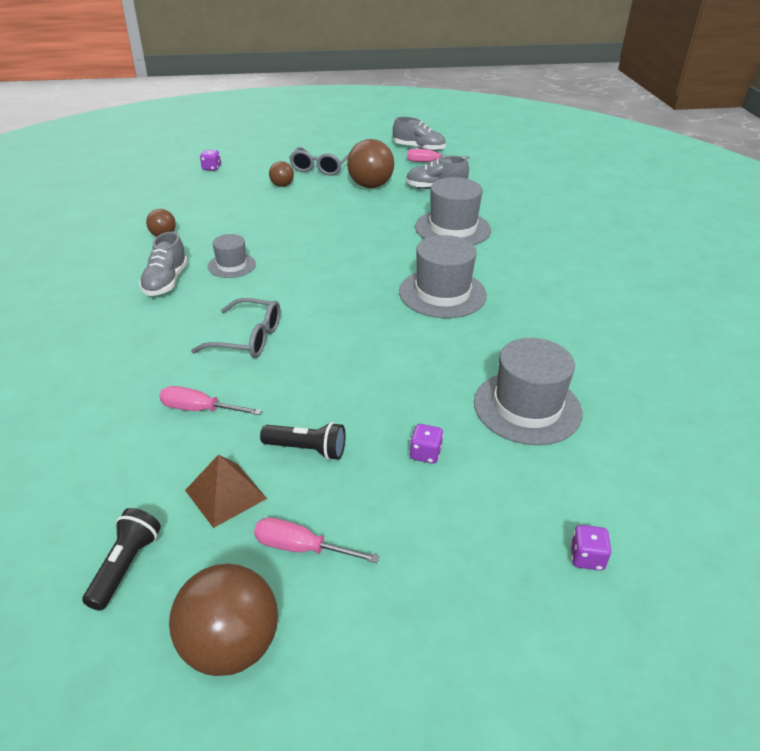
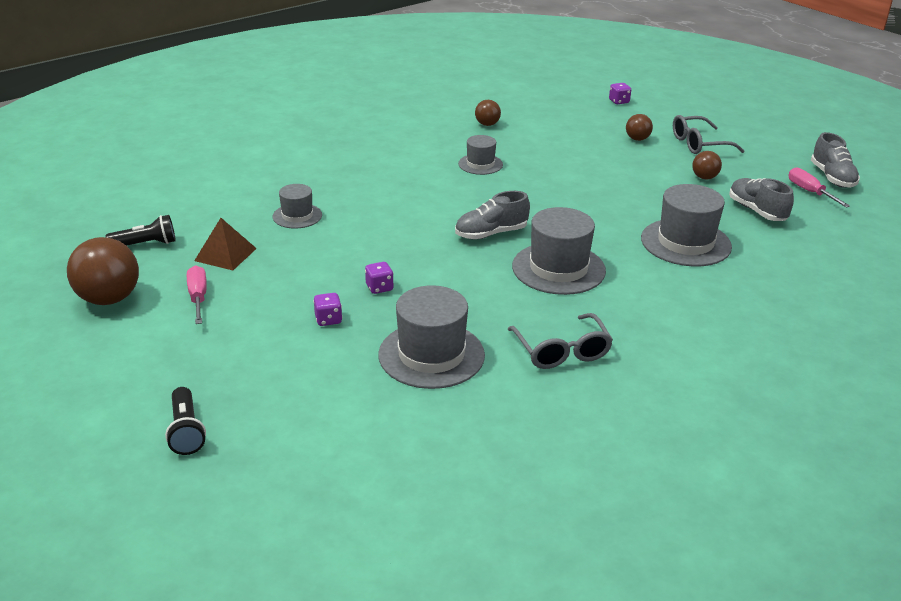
camera: 60 degrees right, 5 degrees down
grey shoe [139,232,188,296] -> grey shoe moved to [455,191,530,239]
pink screwdriver [159,386,262,415] -> grey hat [273,184,322,229]
grey glasses [191,298,280,358] -> grey glasses moved to [508,313,613,369]
black flashlight [260,422,345,460] -> black flashlight moved to [165,387,206,455]
brown ball [347,139,394,188] -> brown ball [692,151,722,180], size x0.53
purple dice [570,525,611,570] -> purple dice moved to [365,262,394,294]

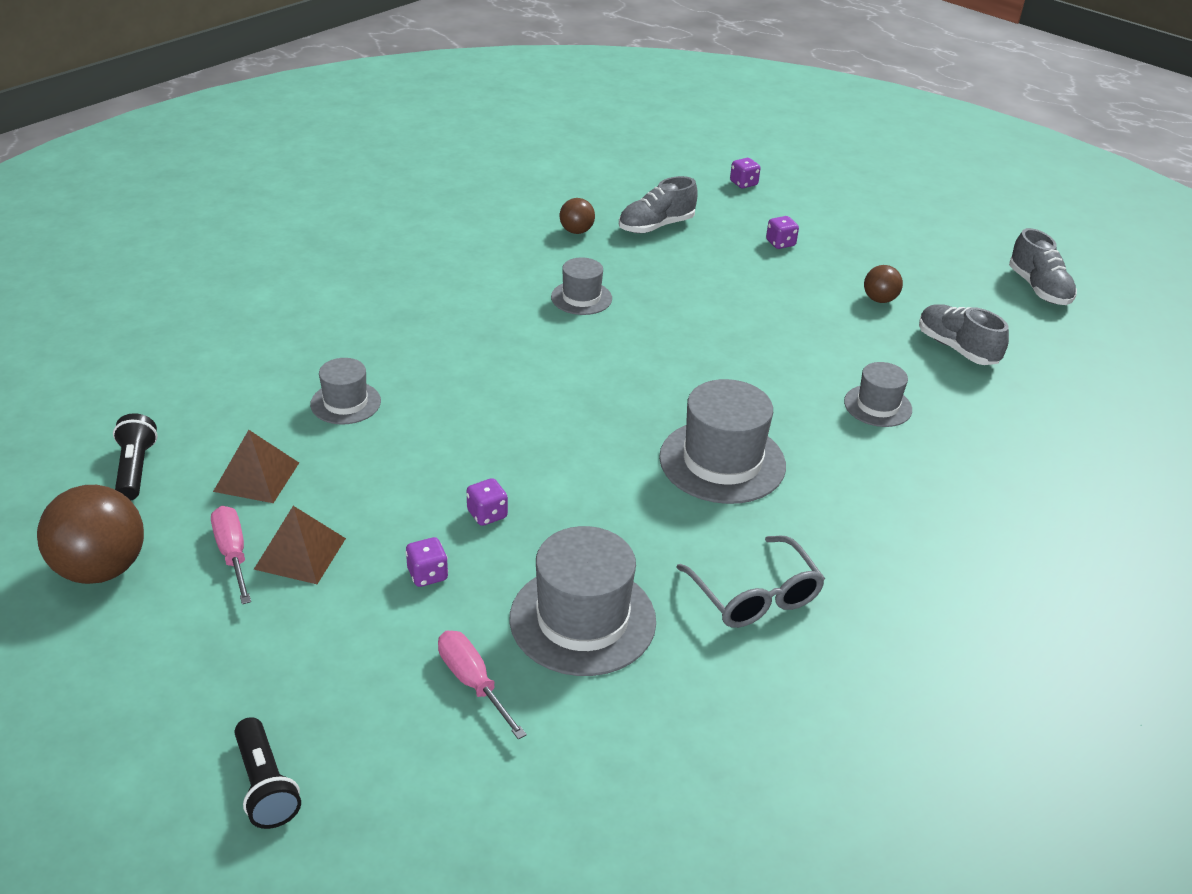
camera: 10 degrees left, 5 degrees up
black flashlight [105,215,176,246] -> black flashlight turned 75 degrees counterclockwise [113,413,158,500]
grey shoe [455,191,530,239] -> grey shoe moved to [619,176,698,233]
brown ball [626,114,653,141] -> purple dice [766,216,799,249]
grey hat [641,184,732,266] -> grey hat [844,362,912,427], size x0.57
grey glasses [673,115,744,154] -> none
pink screwdriver [788,167,850,207] -> pink screwdriver moved to [438,631,527,740]
none -> brown pyramid [254,506,346,584]

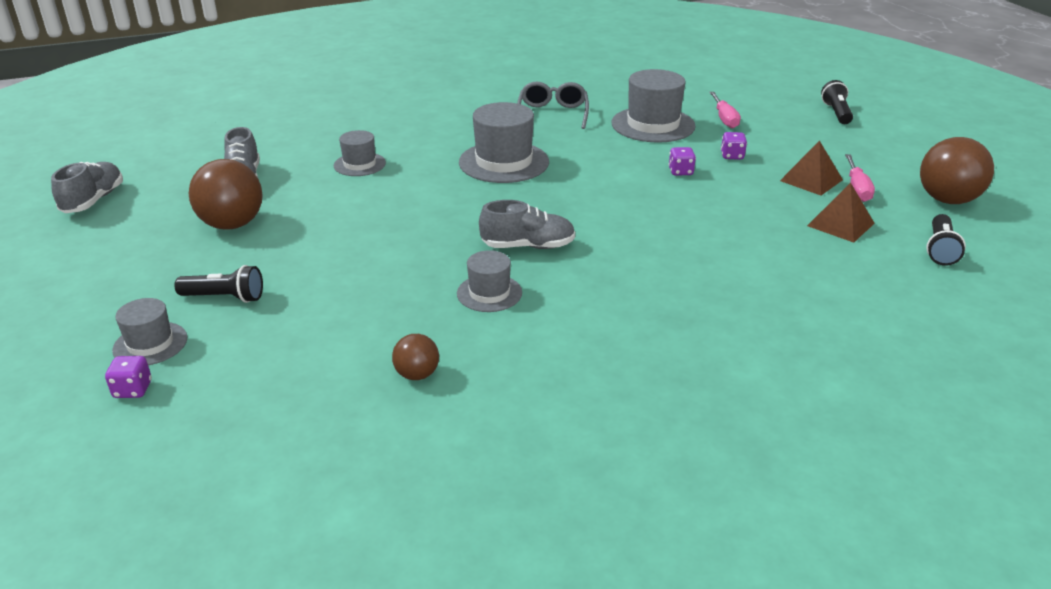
camera: 150 degrees left, 5 degrees down
grey hat [310,358,381,425] -> grey hat moved to [112,298,188,365]
grey shoe [619,176,698,233] -> grey shoe moved to [479,200,575,249]
purple dice [766,216,799,249] -> black flashlight [175,265,263,303]
brown ball [864,265,903,303] -> brown ball [188,159,263,230], size x1.90

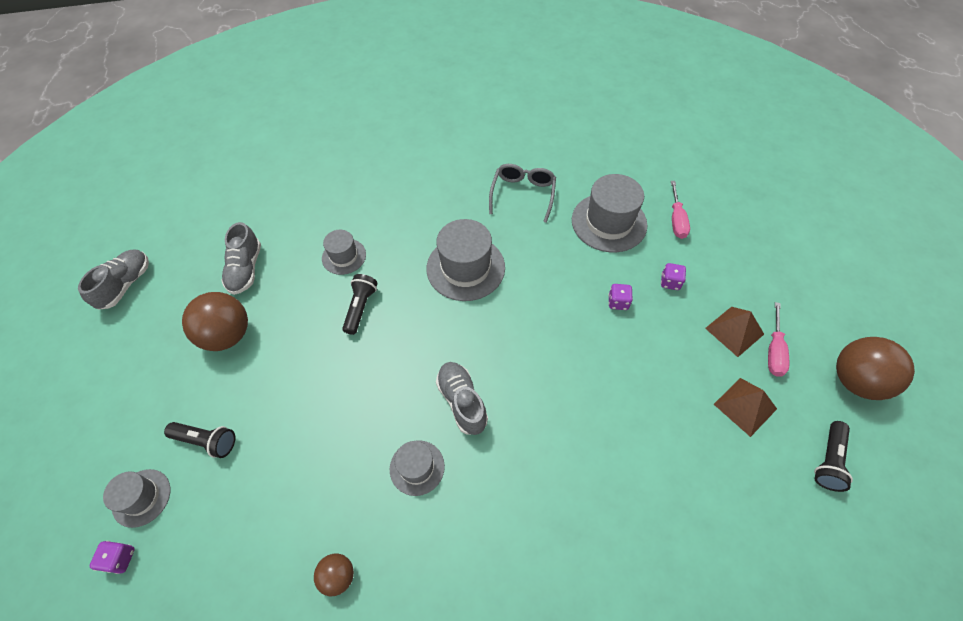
camera: 10 degrees right, 25 degrees up
grey shoe [479,200,575,249] -> grey shoe turned 120 degrees counterclockwise [436,362,488,435]
black flashlight [821,80,853,124] -> black flashlight moved to [342,274,378,335]

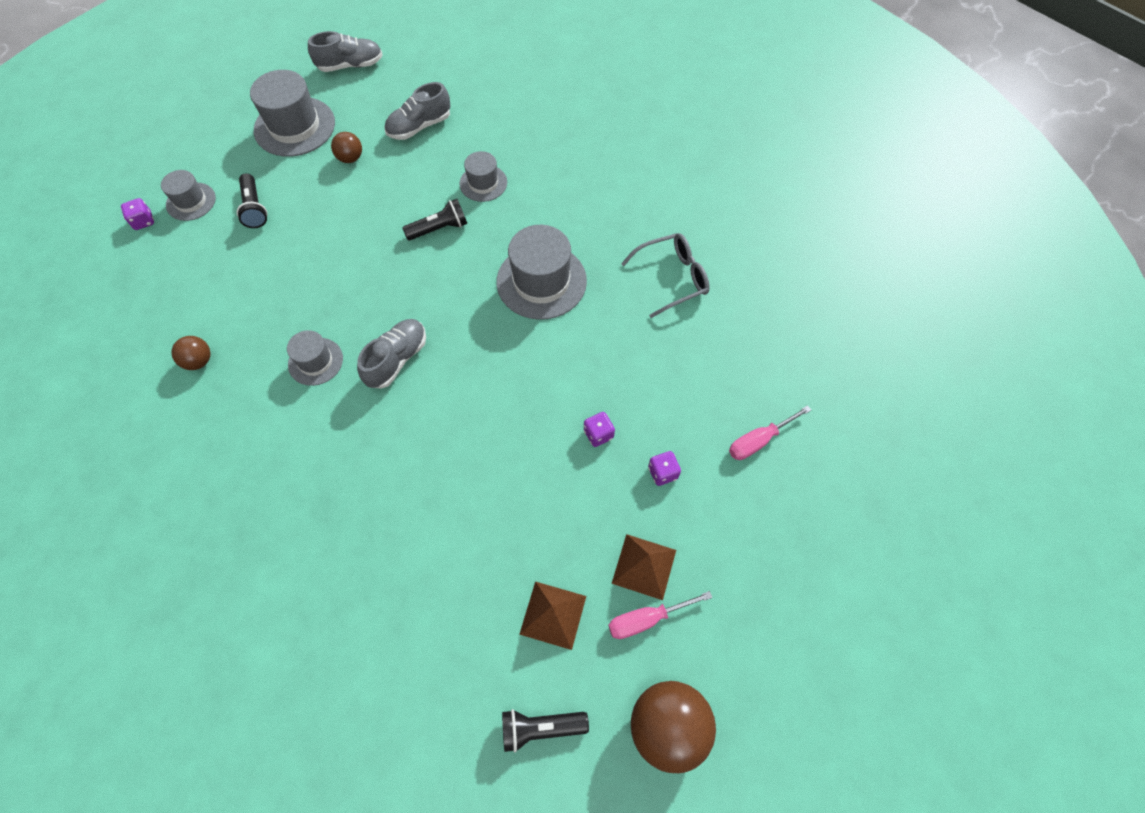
camera: 55 degrees right, 5 degrees up
brown ball [182,292,248,351] -> brown ball [331,132,362,163], size x0.53
grey hat [572,174,647,252] -> grey hat moved to [250,70,335,157]

